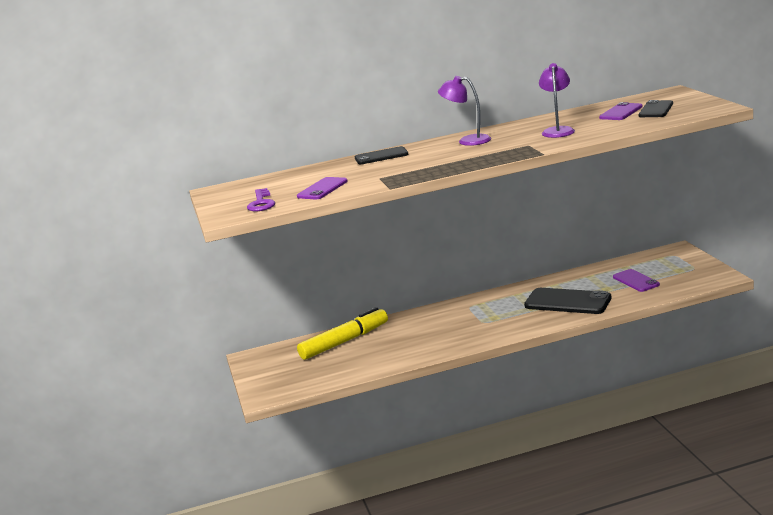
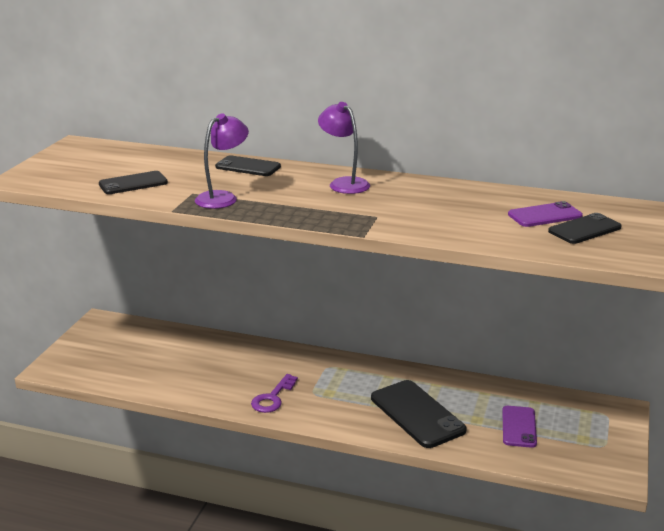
camera: 30 degrees right, 5 degrees up
purple key [247,188,275,211] -> purple key moved to [251,374,298,413]
purple phone [297,177,348,199] -> black phone [99,171,168,194]
yellow marker [297,307,388,360] -> none
purple lamp [539,63,575,138] -> purple lamp moved to [195,113,249,209]

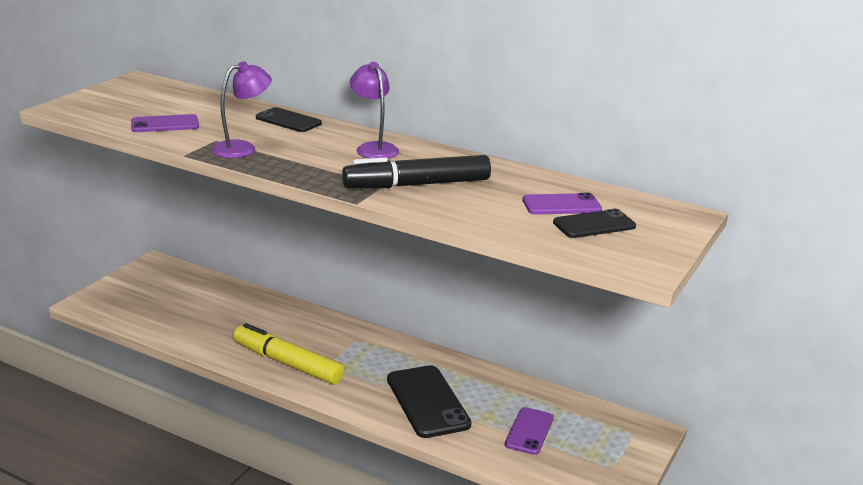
camera: 10 degrees right, 0 degrees up
black phone [99,171,168,194] -> purple phone [131,114,199,132]
purple key [251,374,298,413] -> yellow marker [233,323,344,384]
none -> black marker [342,155,491,188]

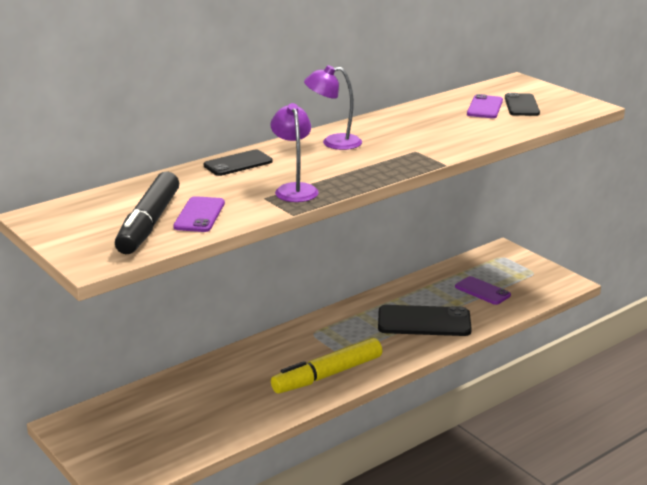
camera: 65 degrees left, 0 degrees up
black marker [342,155,491,188] -> black marker moved to [115,171,179,254]

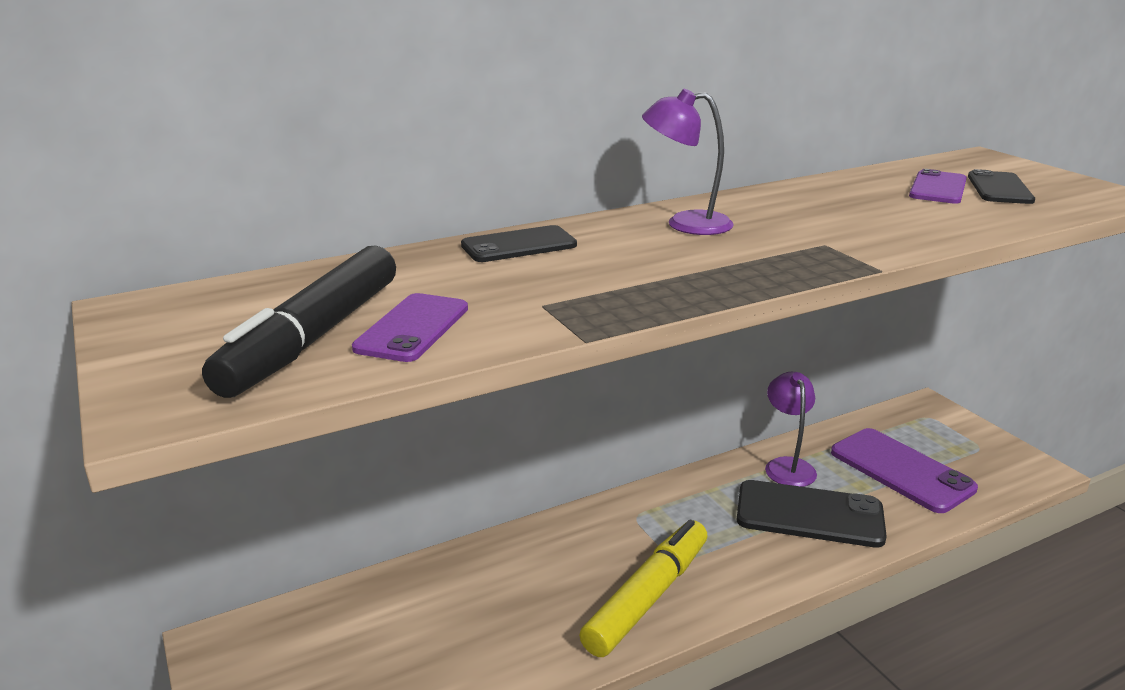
camera: 10 degrees right, 0 degrees up
purple lamp [270,103,319,202] -> purple lamp moved to [765,372,817,487]
yellow marker [271,338,382,394] -> yellow marker turned 150 degrees clockwise [579,520,707,657]
purple phone [455,276,511,305] -> purple phone [831,428,978,513], size x1.65

